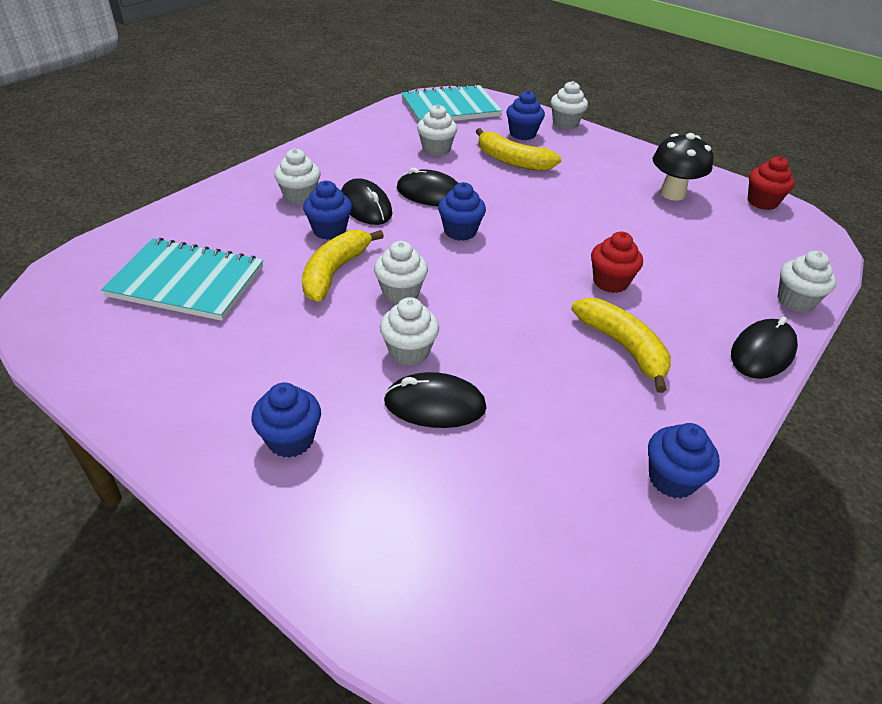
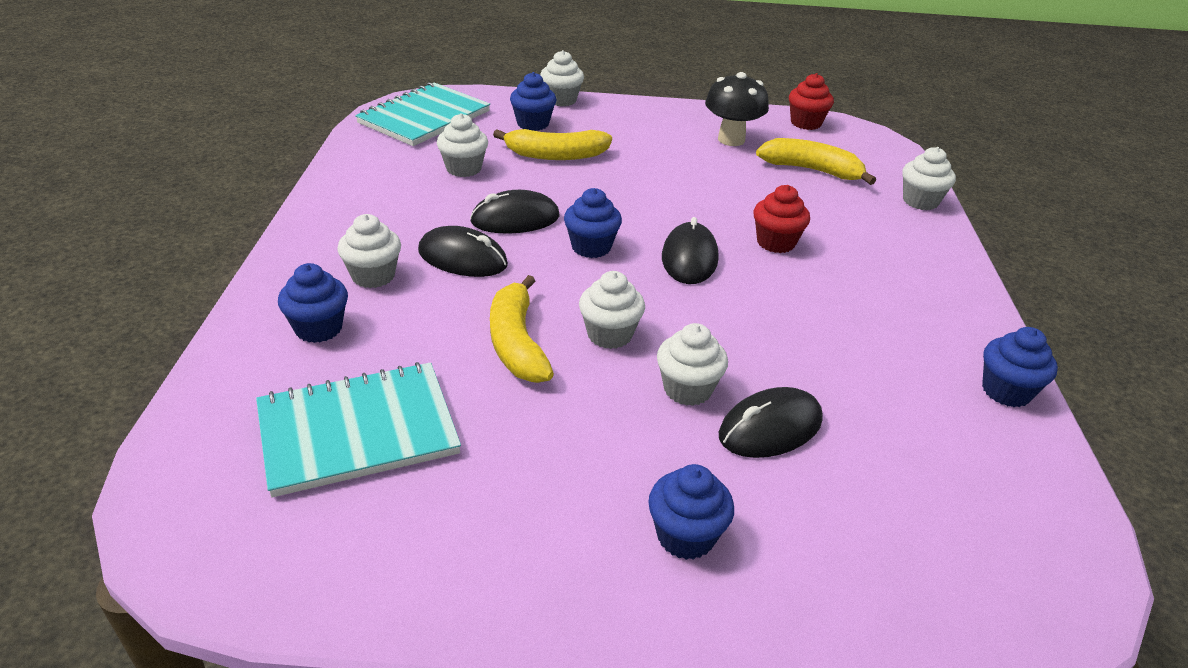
camera: 35 degrees left, 5 degrees down
blue cupcake [303,181,352,240] -> blue cupcake moved to [278,263,348,343]
yellow banana [571,298,671,393] -> yellow banana moved to [756,138,876,185]
black mouse [731,317,798,379] -> black mouse moved to [662,217,718,284]

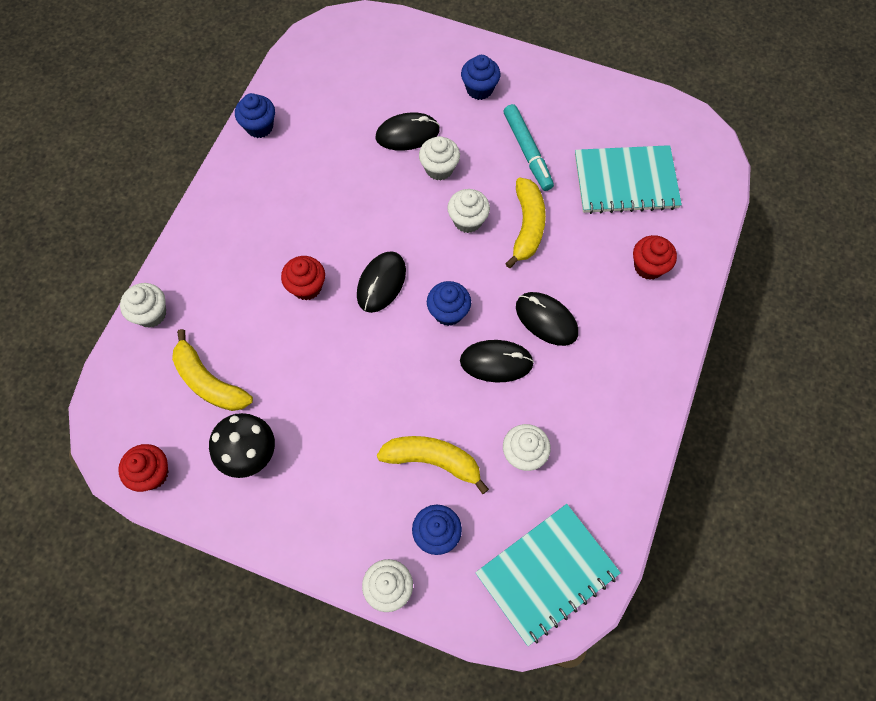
camera: 160 degrees left, 30 degrees up
blue cupcake [278,263,348,343] -> red cupcake [633,235,677,280]
white cupcake [337,214,401,288] -> none
none -> turquoise marker [504,104,554,191]

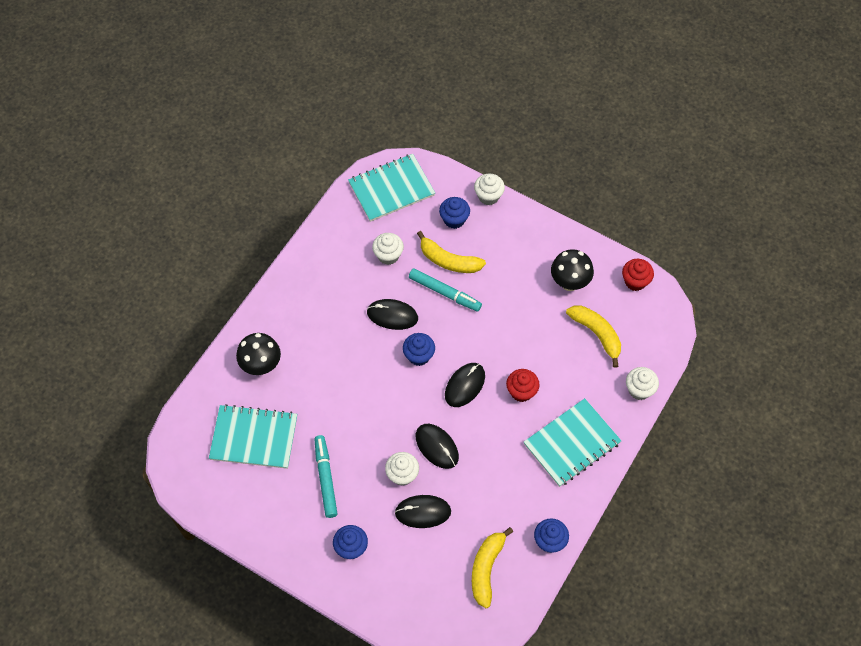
camera: 170 degrees left, 5 degrees down
white cupcake [447,189,490,233] -> none
yellow banana [505,178,546,268] -> yellow banana moved to [472,527,513,608]
black mouse [516,292,578,346] -> black mouse moved to [416,424,459,469]
red cupcake [633,235,677,280] -> black mushroom [236,333,281,375]
none -> turquoise marker [409,268,482,311]
none -> turquoise notebook [524,398,621,487]

